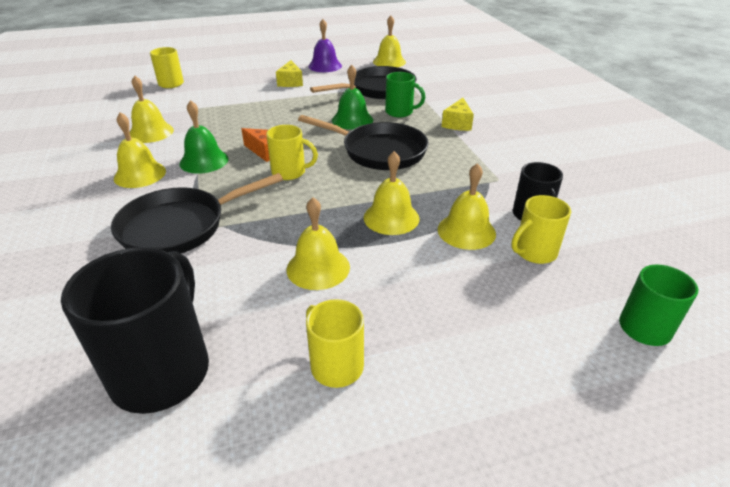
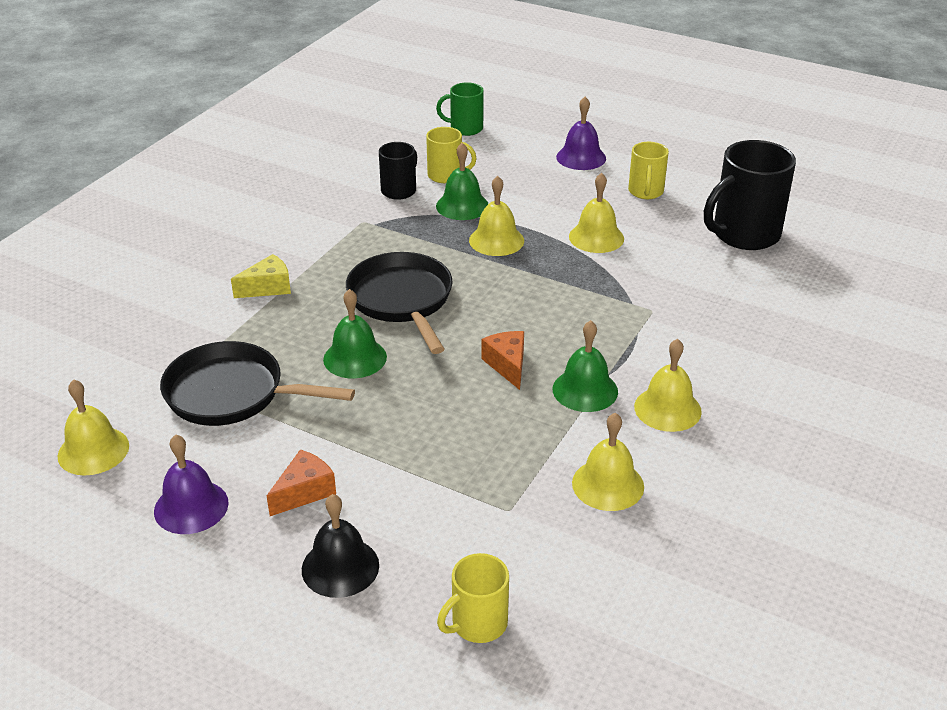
camera: 135 degrees left, 0 degrees up
black pan [111,173,283,254] -> none
yellow mug [266,125,318,180] -> none
yellow cheese [276,60,303,87] -> orange cheese [267,449,336,516]
green mug [385,72,425,117] -> none
yellow bell [438,163,496,250] -> green bell [436,143,488,220]
none -> black bell [302,494,379,598]
none -> purple bell [556,97,606,170]

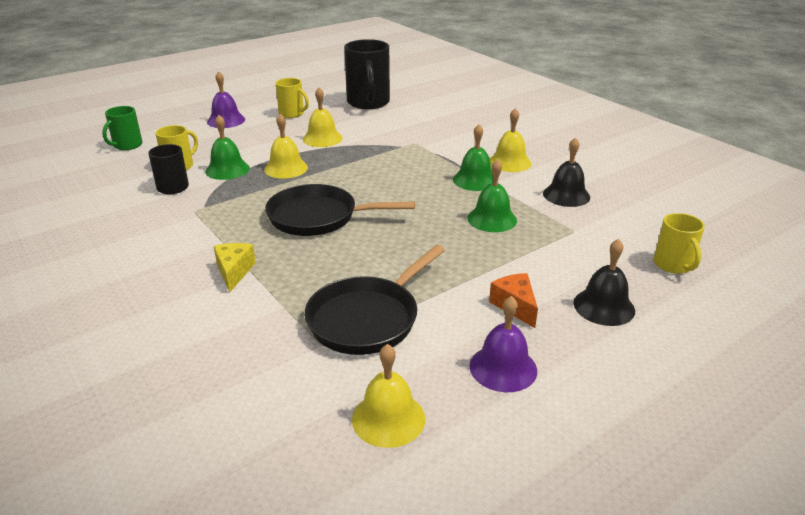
camera: 65 degrees left, 5 degrees down
green bell [323,289,387,378] -> green bell moved to [467,159,517,232]
orange cheese [481,331,524,390] -> none
yellow bell [572,413,644,511] -> black bell [543,137,590,207]

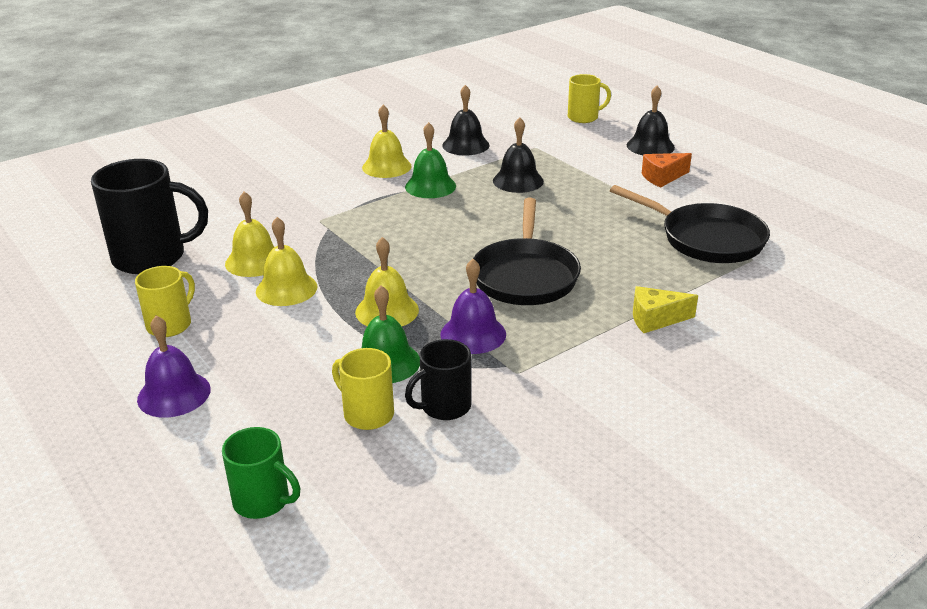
camera: 90 degrees left, 0 degrees up
yellow bell [352,344,425,448] -> yellow bell moved to [225,191,274,277]
green bell [467,159,517,232] -> black bell [493,117,544,193]
purple bell [469,296,537,392] -> purple bell moved to [441,259,506,354]

